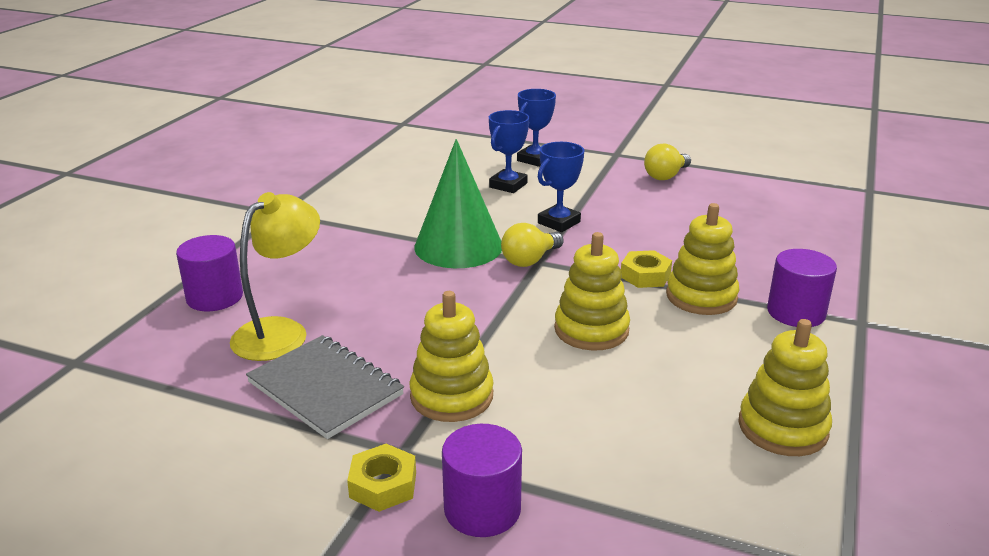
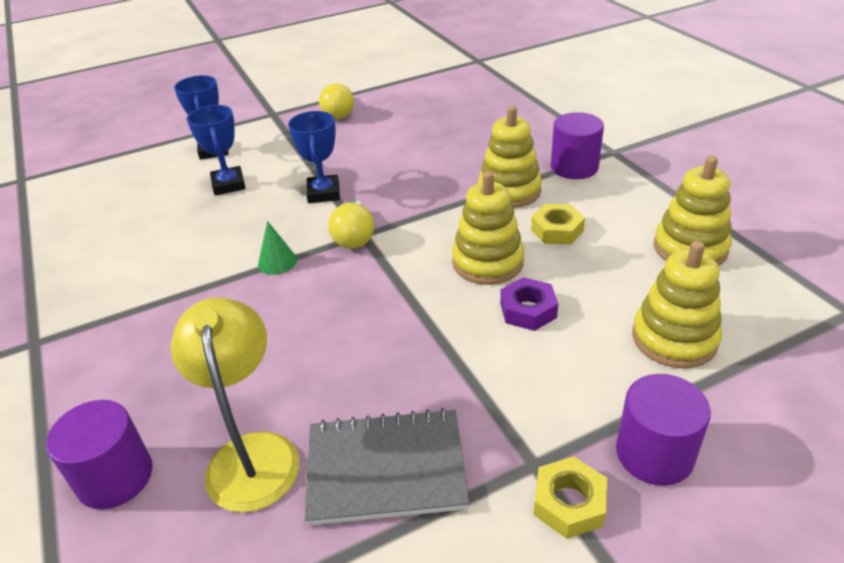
camera: 45 degrees left, 10 degrees up
yellow stacking toy [410,291,494,422] -> yellow stacking toy moved to [632,241,722,368]
green cone [414,139,502,268] -> green cone [258,221,297,275], size x0.41
yellow nut [621,250,672,288] -> yellow nut moved to [531,204,585,244]
none -> purple nut [500,277,558,331]

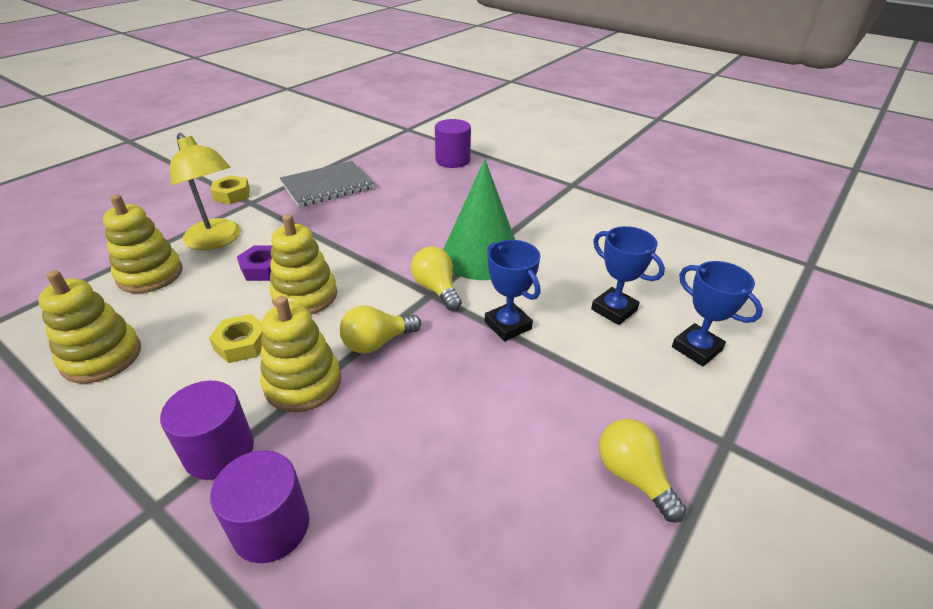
camera: 150 degrees right, 0 degrees up
yellow lamp [171,298,299,512] -> yellow lamp moved to [170,133,241,250]
green cone [258,221,297,275] -> green cone [443,159,515,280], size x2.46
purple cylinder [616,374,711,486] -> purple cylinder moved to [210,450,309,563]
none -> yellow light bulb [339,305,421,354]

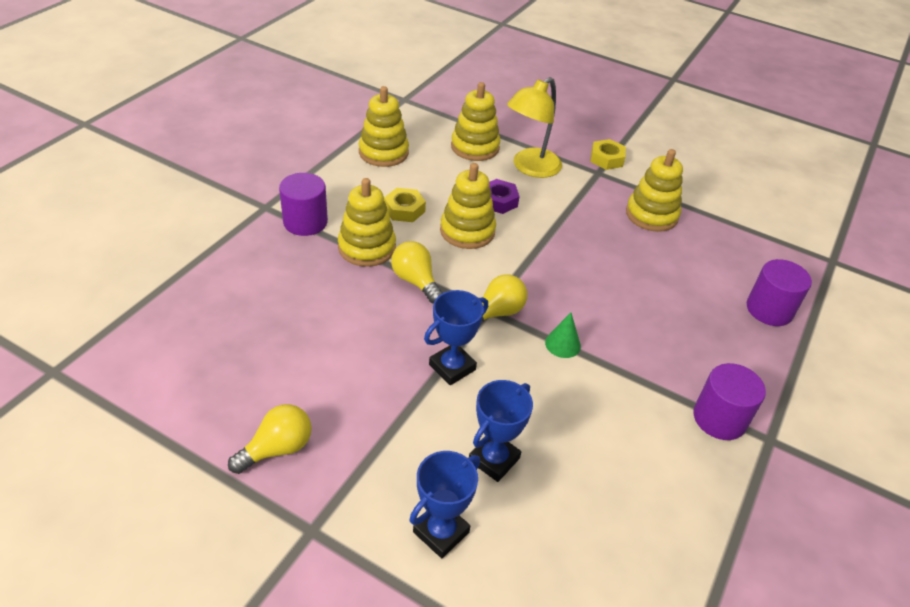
camera: 80 degrees right, 5 degrees up
purple cylinder [210,450,309,563] -> purple cylinder moved to [694,363,766,440]
grey notebook [280,161,374,207] -> yellow stacking toy [626,149,683,232]
green cone [443,159,515,280] -> green cone [545,313,581,358], size x0.41

